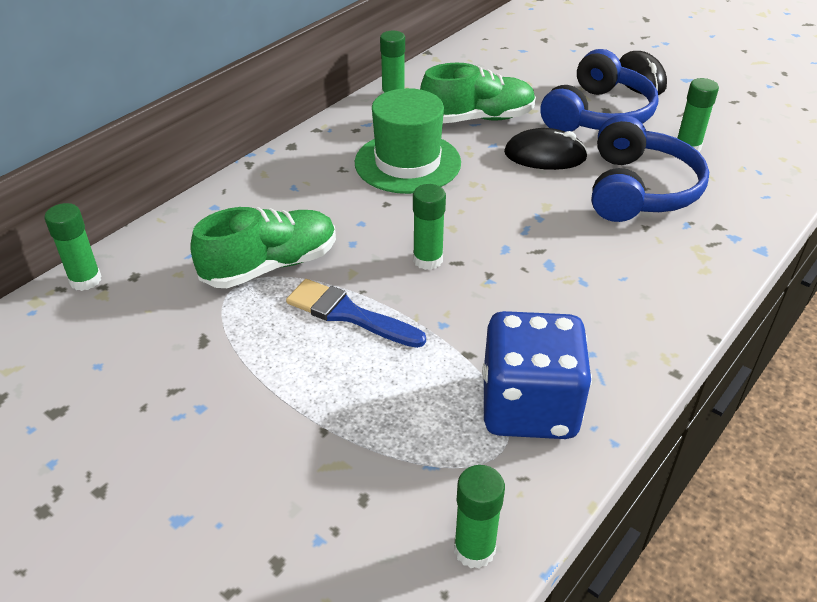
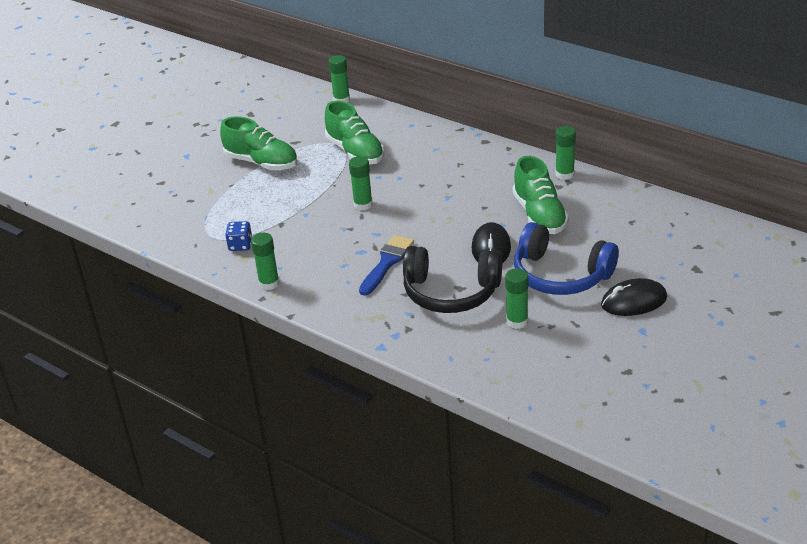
camera: 90 degrees right, 5 degrees down
blue brush [286,279,426,348] -> blue brush moved to [359,235,414,296]
green hat [355,88,461,194] -> none
green glue stick [454,465,505,569] -> green glue stick moved to [251,233,279,290]
blue dice [482,311,592,439] -> blue dice [225,221,252,251], size x0.45
blue headphones [592,115,709,222] -> black headphones [403,246,502,313]
none -> green shoe [220,116,298,170]

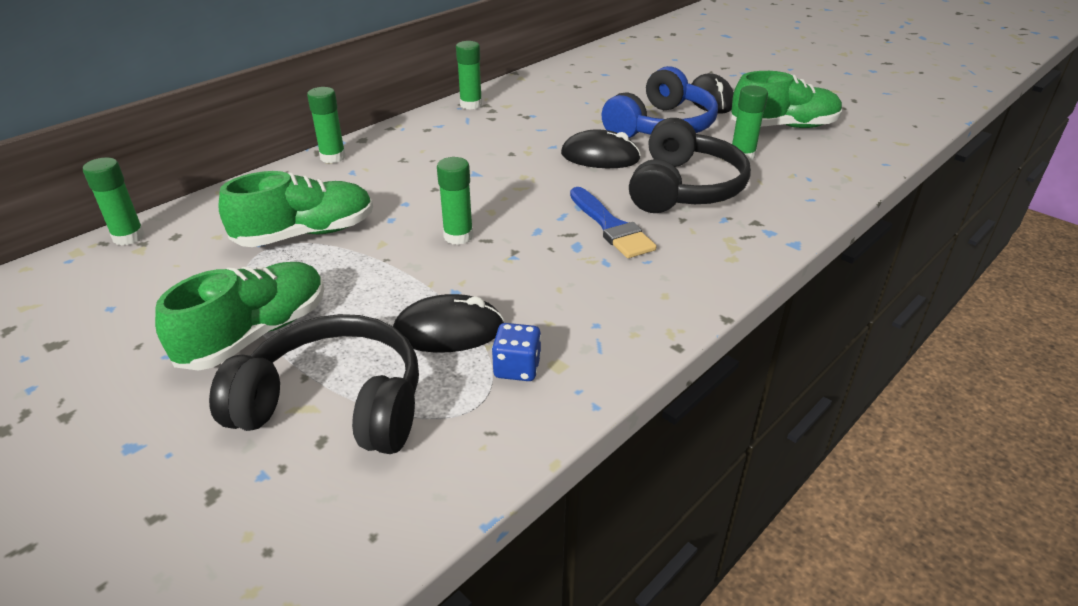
camera: 85 degrees left, 0 degrees up
green glue stick [251,233,279,290] -> green glue stick moved to [307,87,346,163]
blue brush [359,235,414,296] -> blue brush turned 150 degrees counterclockwise [570,187,657,258]
green shoe [513,156,569,234] -> green shoe moved to [731,71,842,128]
none -> black headphones [209,314,419,454]
none -> black mouse [393,294,504,353]

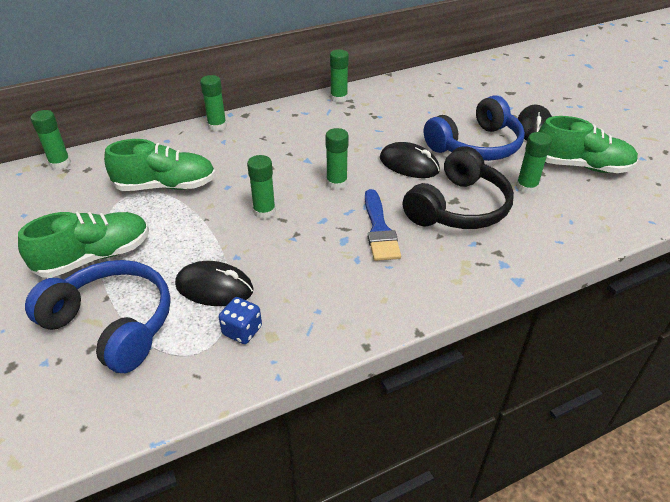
camera: 20 degrees right, 5 degrees up
black headphones [209,314,419,454] -> blue headphones [25,260,171,373]
none -> green glue stick [326,128,349,190]

